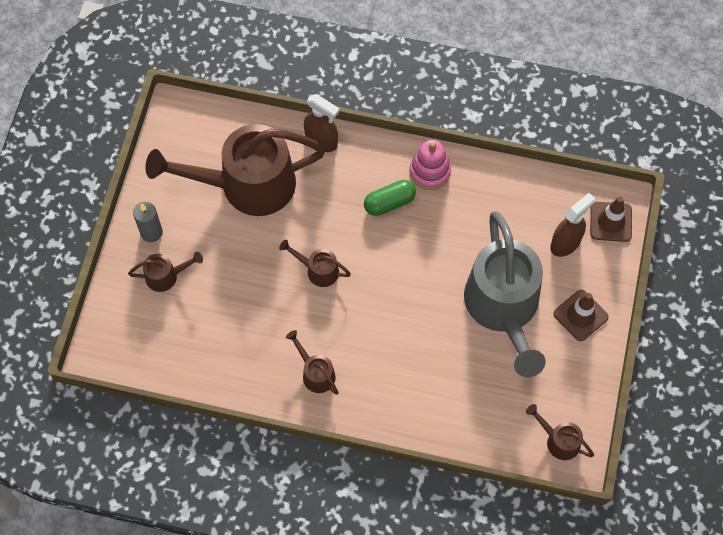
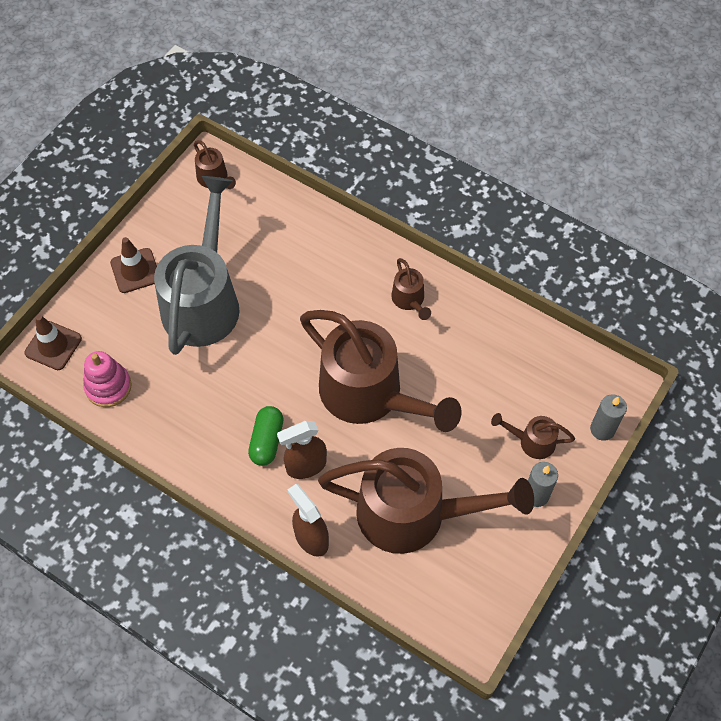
camera: 160 degrees left, 5 degrees down
brown watering can [279,239,351,287] -> brown watering can [300,310,461,432], size x2.37
green capsule [364,180,416,216] -> green capsule turned 75 degrees counterclockwise [248,406,283,466]
pink stacking toy [409,140,451,190] -> pink stacking toy moved to [83,351,132,407]
brown spray bottle [550,193,595,257] -> brown spray bottle moved to [277,421,327,479]
none -> grey candle [590,394,627,441]

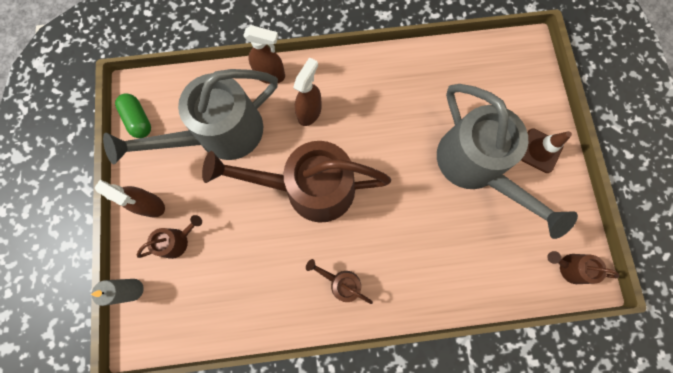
camera: 140 degrees right, 15 degrees up
brown traffic cone [25,315,82,370] -> none
pink stacking toy [83,351,132,407] -> none
green capsule [248,406,283,466] -> green capsule moved to [115,93,151,138]
brown watering can [318,448,534,554] -> grey watering can [103,69,278,165]
grey candle [528,462,558,507] -> brown spray bottle [95,180,165,218]

